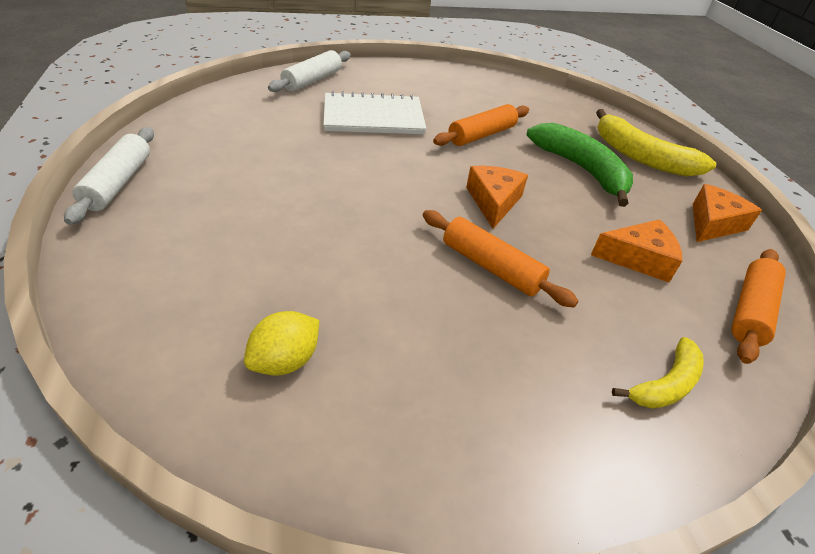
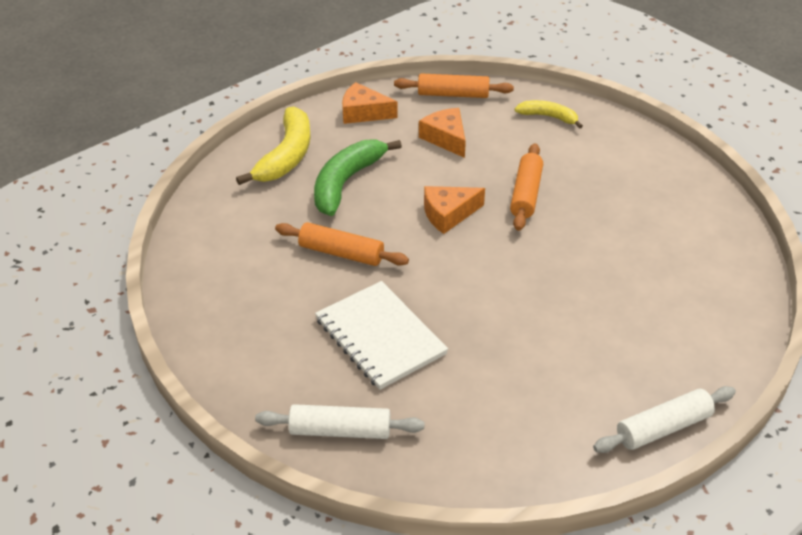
camera: 115 degrees left, 0 degrees up
yellow lemon [244,311,319,376] -> none

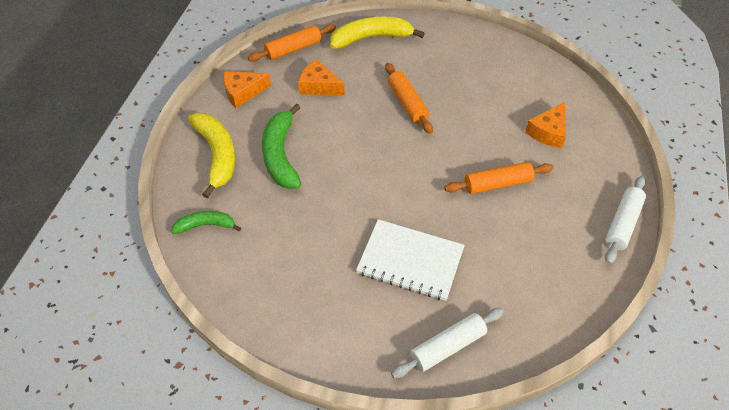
camera: 35 degrees left, 10 degrees up
orange rolling pin [275,222,409,266] -> orange rolling pin moved to [444,162,553,194]
orange cheese [424,186,485,234] -> orange cheese moved to [525,102,566,148]
yellow banana [515,100,583,128] -> yellow banana [330,17,425,49], size x1.73
none -> green banana [171,211,241,234]

